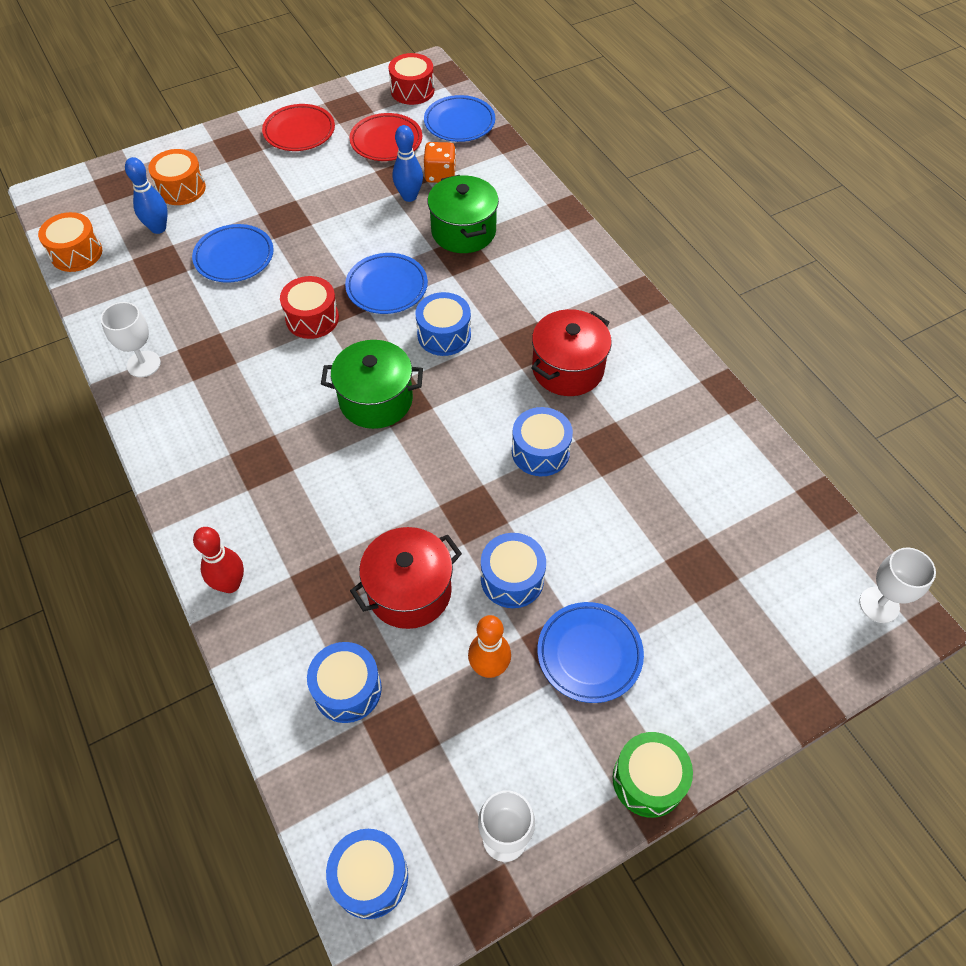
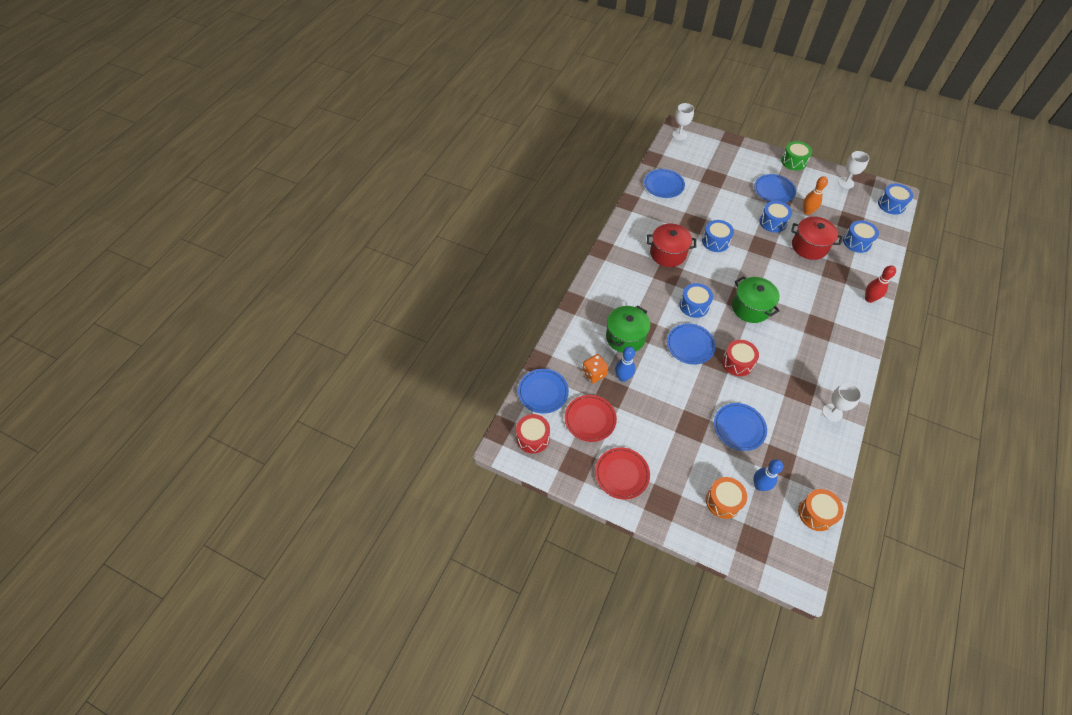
camera: 125 degrees left, 0 degrees up
none -> blue plate [644,169,685,198]

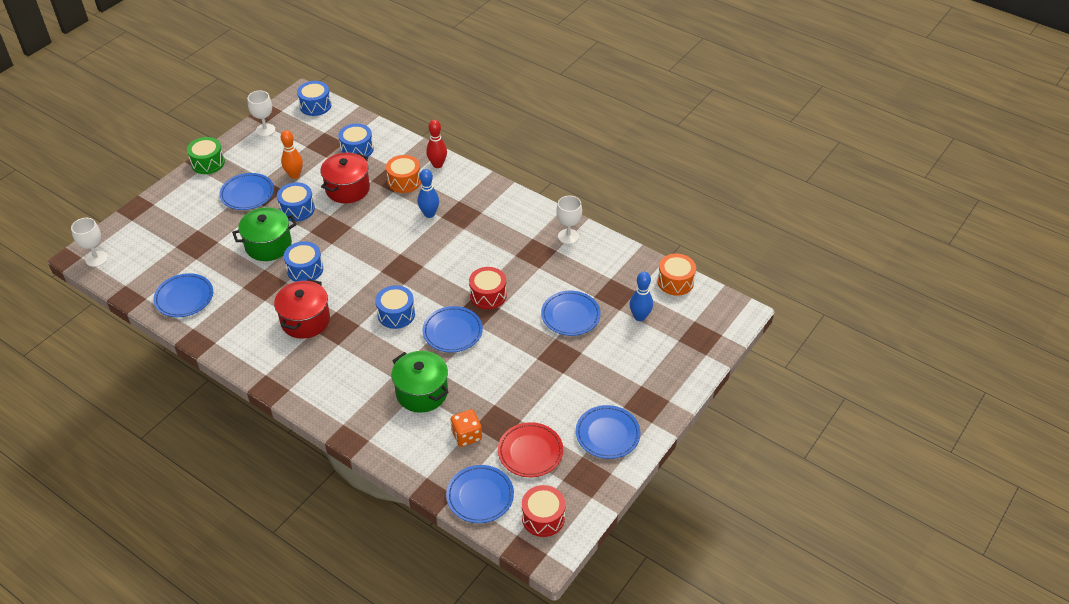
camera: 80 degrees left, 10 degrees down
red plate [595,447,650,499] -> blue plate [576,405,641,459]
blue bowling pin [615,346,635,382] -> blue bowling pin moved to [418,169,439,218]
orange drum [706,477,747,519] -> orange drum moved to [386,155,421,193]
green pot [732,276,780,323] -> green pot moved to [232,207,297,261]

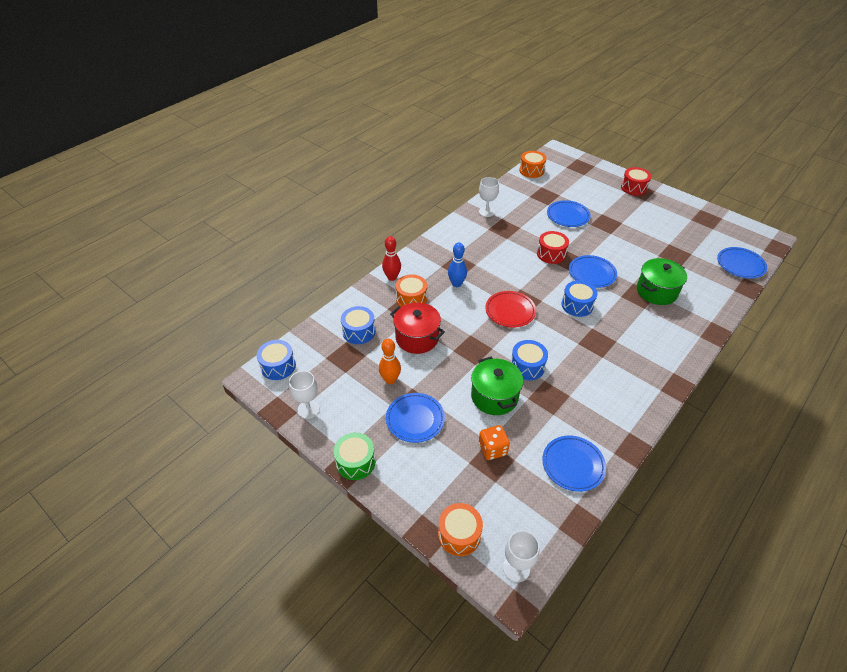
camera: 85 degrees left, 0 degrees up
red pot [274,279,330,339] -> none
blue drum [277,182,315,222] -> none
orange dice [451,409,482,447] -> orange dice moved to [479,425,510,460]
red plate [498,422,563,477] -> red plate moved to [485,291,536,327]
red drum [522,485,565,537] -> red drum moved to [621,167,652,196]
blue plate [576,405,641,459] -> none
blue bowling pin [629,272,653,321] -> none
none -> orange drum [438,503,483,556]

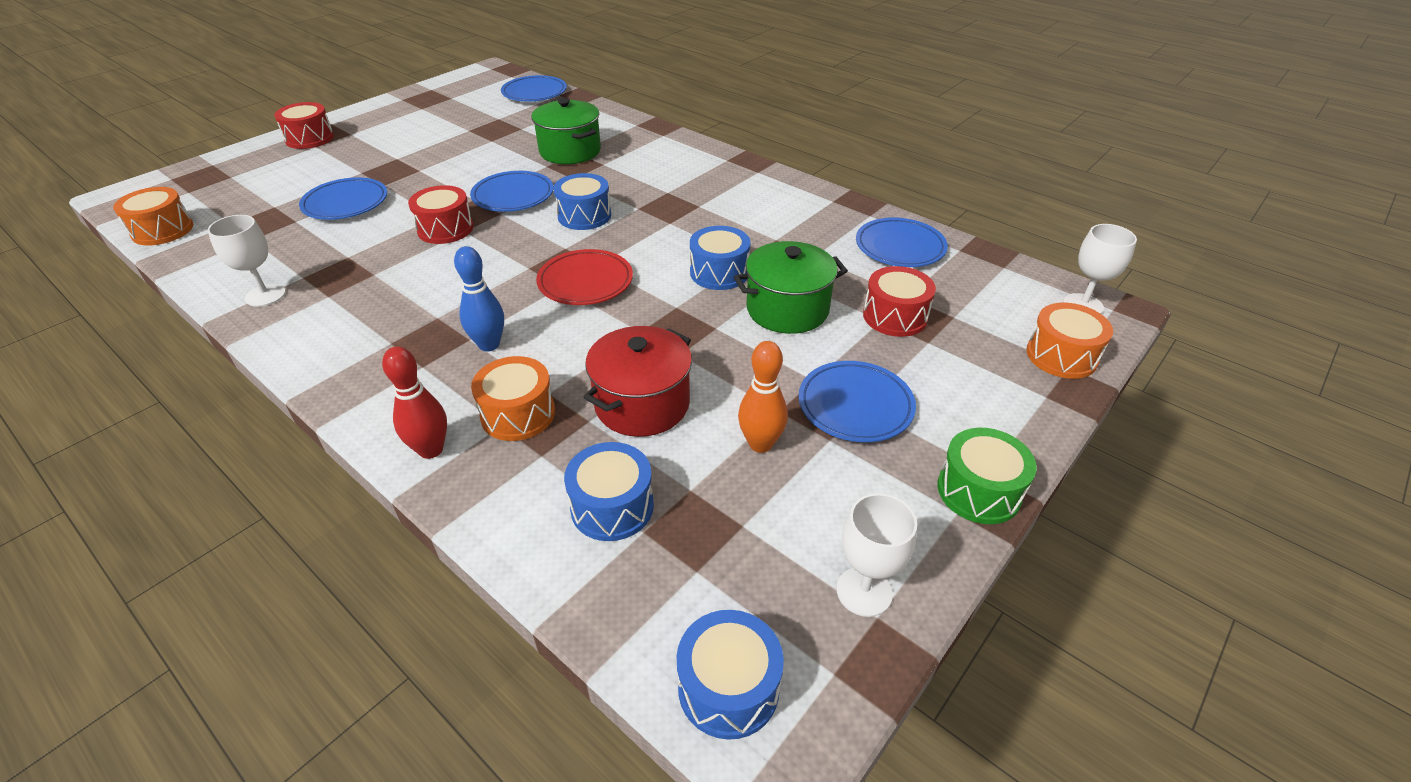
camera: 90 degrees left, 5 degrees down
orange dice [479,425,510,460] -> red drum [863,266,936,337]

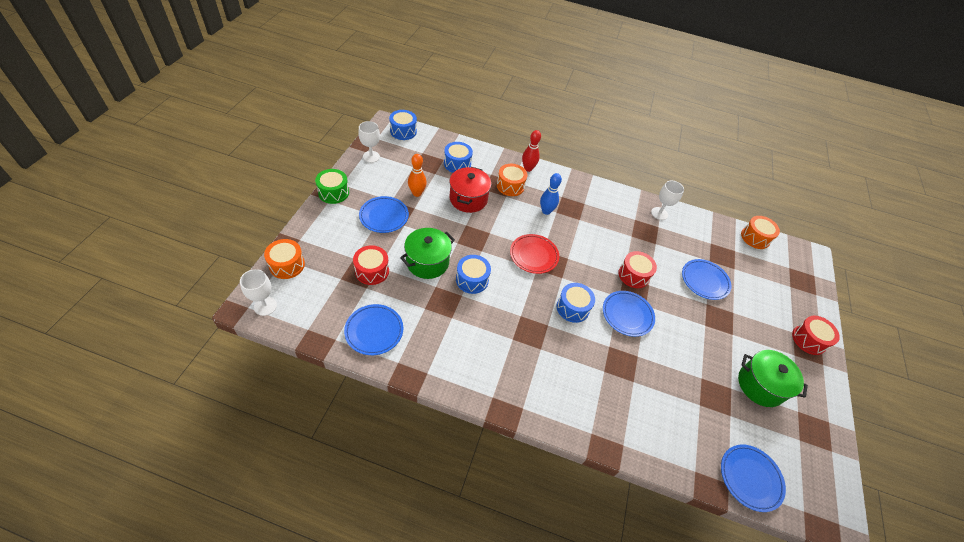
camera: 150 degrees right, 10 degrees up
green pot [532,98,601,164] -> green pot moved to [738,350,808,407]

